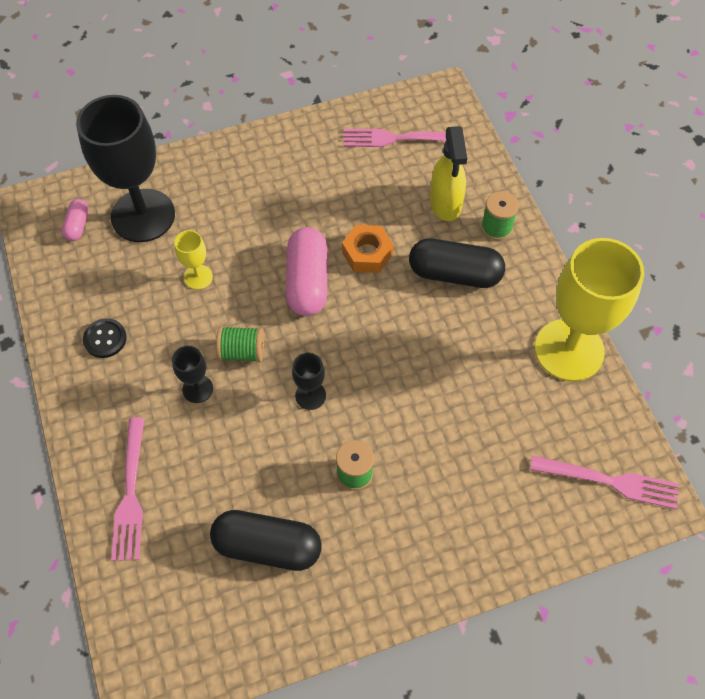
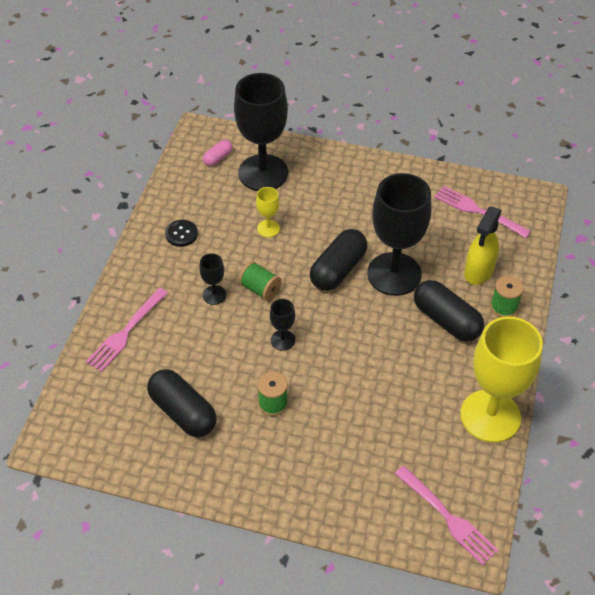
camera: 35 degrees right, 10 degrees down
pink capsule [286,227,327,316] -> black capsule [310,229,367,291]
orange nut [342,225,393,273] -> black goblet [367,173,431,296]

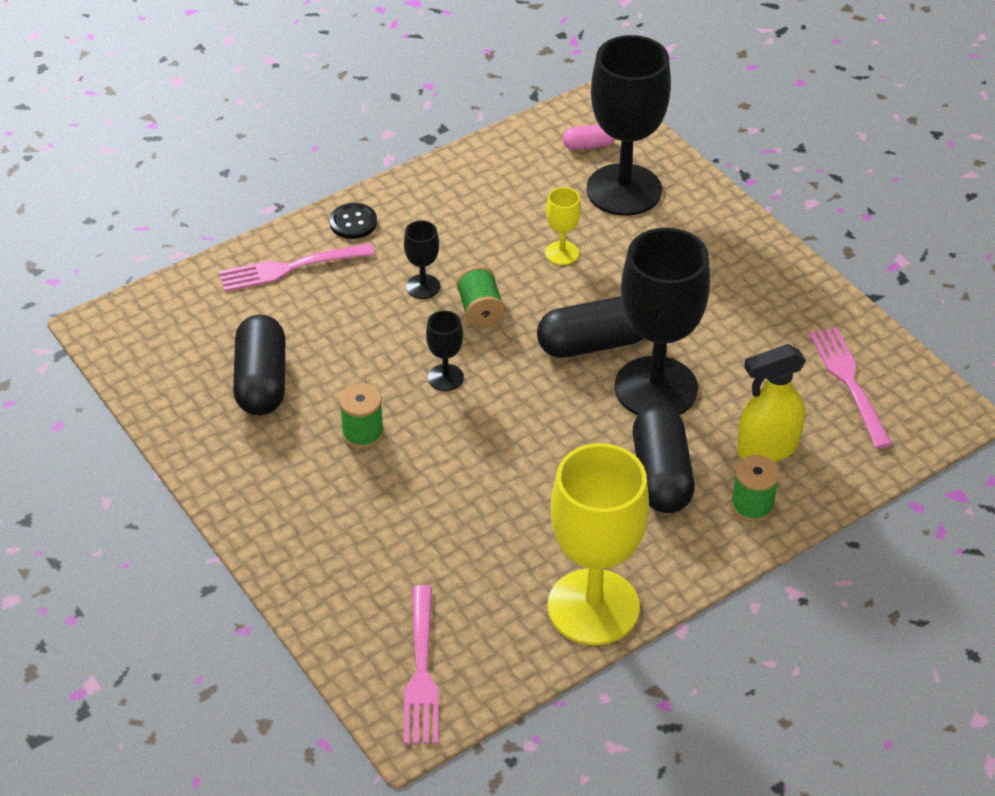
camera: 40 degrees right, 5 degrees down
black button [165,220,198,247] -> black button moved to [329,203,377,239]

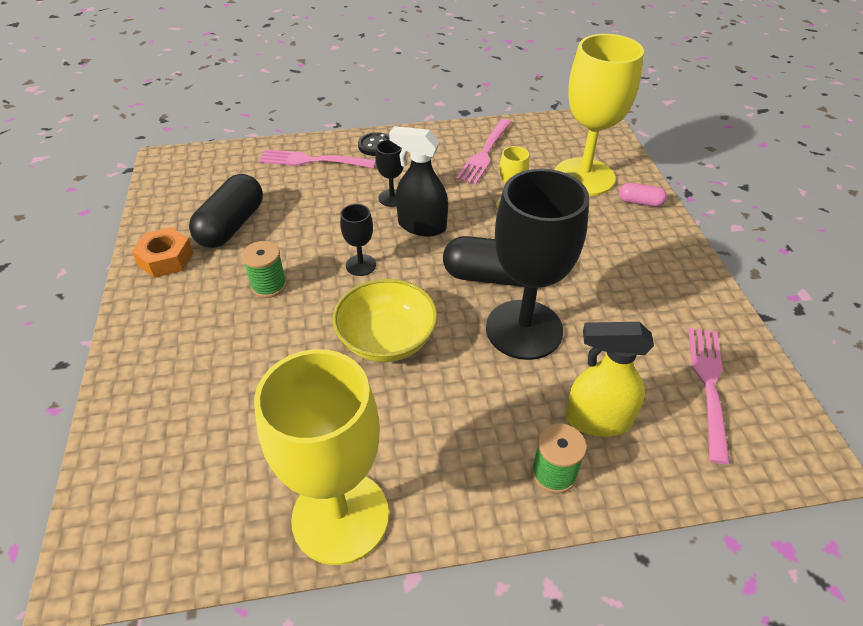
camera: 25 degrees right, 0 degrees up
pink fork [404,585,439,744] -> pink fork moved to [456,119,512,185]
green spool [456,266,505,328] -> black spray bottle [389,126,448,236]
pink capsule [563,124,615,150] -> pink capsule moved to [619,183,667,207]
black goblet [586,35,671,216] -> yellow goblet [555,34,644,196]
black capsule [632,405,695,513] -> none
none -> orange nut [132,227,194,278]
none -> yellow bowl [333,279,438,362]

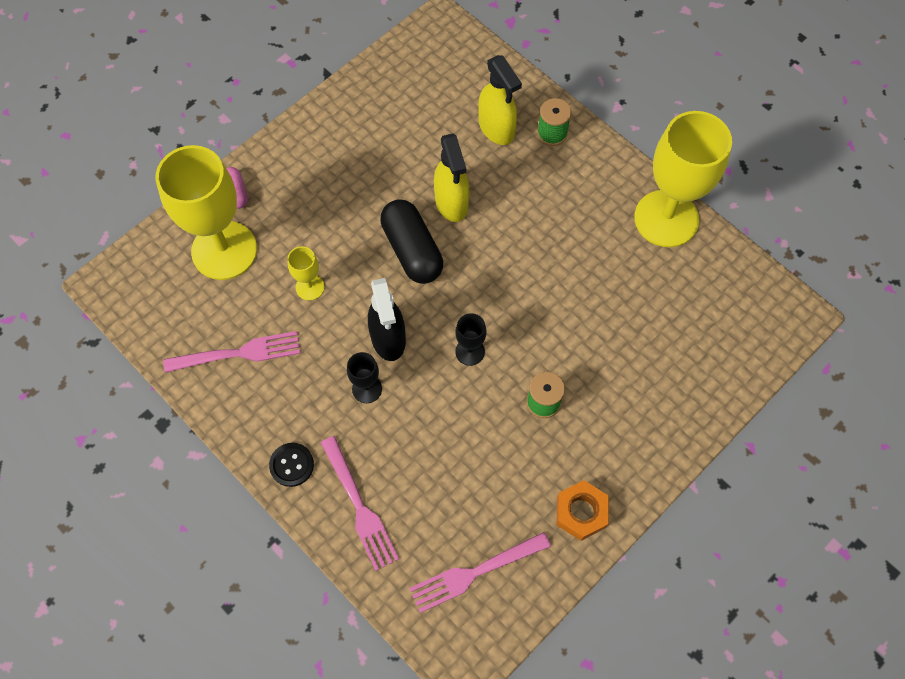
camera: 125 degrees left, 20 degrees up
black capsule [189,174,263,248] -> none
yellow bowl [333,279,438,362] -> none
black goblet [486,169,589,360] -> yellow spray bottle [434,133,469,222]
pink fork [688,328,730,464] -> pink fork moved to [409,532,551,613]

